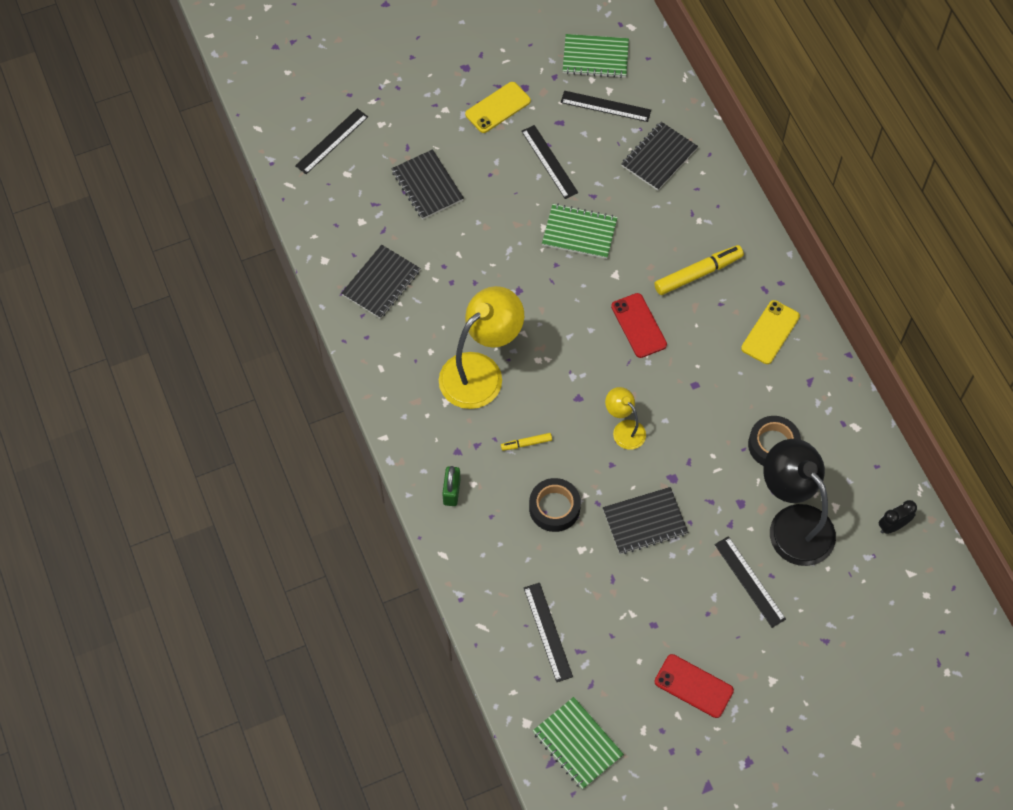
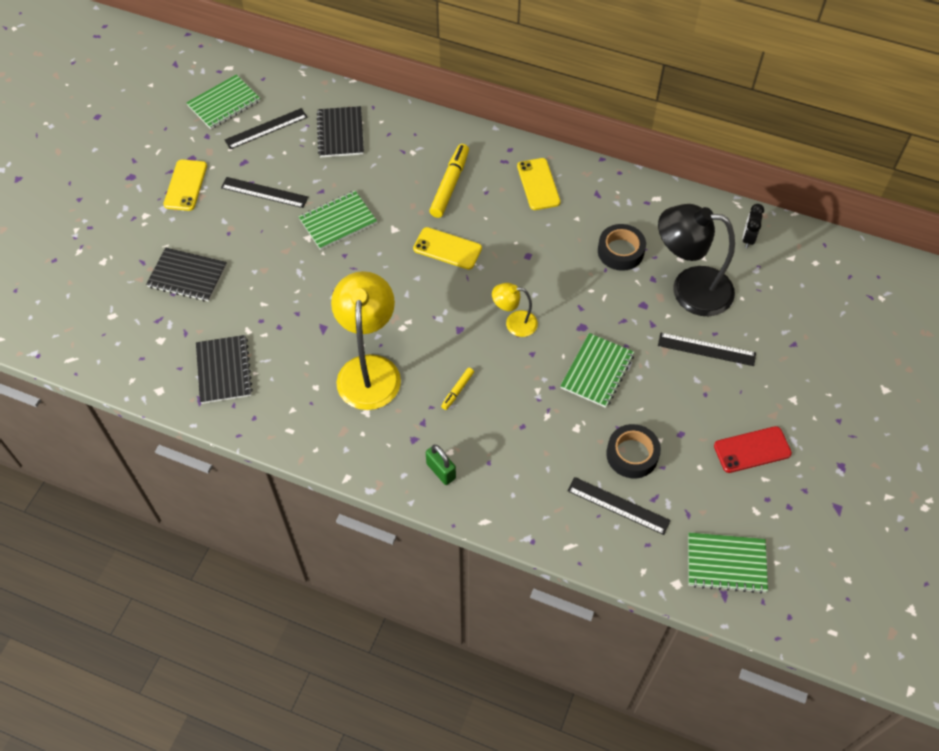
camera: 45 degrees left, 5 degrees down
black ruler [295,108,368,174] -> none
black tape [529,478,581,532] -> black tape moved to [606,424,661,478]
black notebook [603,487,688,554] -> green notebook [560,333,634,408]
red phone [611,293,667,358] -> yellow phone [413,227,482,270]

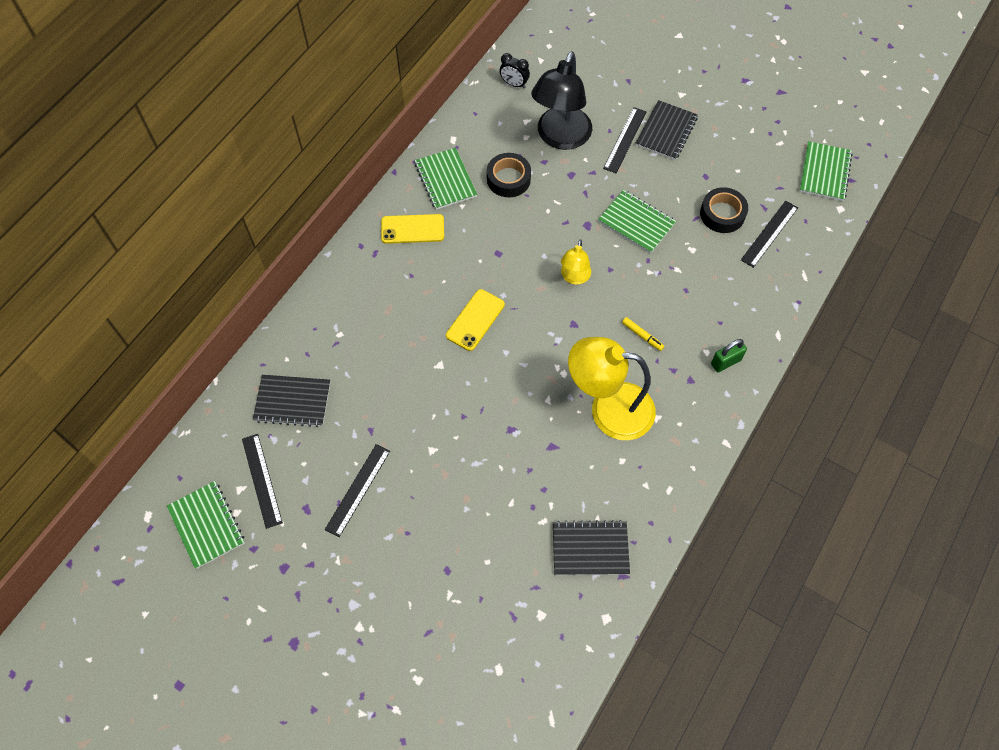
camera: 80 degrees left, 5 degrees up
black notebook [146,247,227,302] -> black notebook moved to [636,100,698,160]
yellow phone [163,159,207,211] -> none
green notebook [299,191,377,250] -> green notebook moved to [415,148,477,210]
yellow marker [429,144,469,218] -> none
red phone [714,426,792,473] -> none

